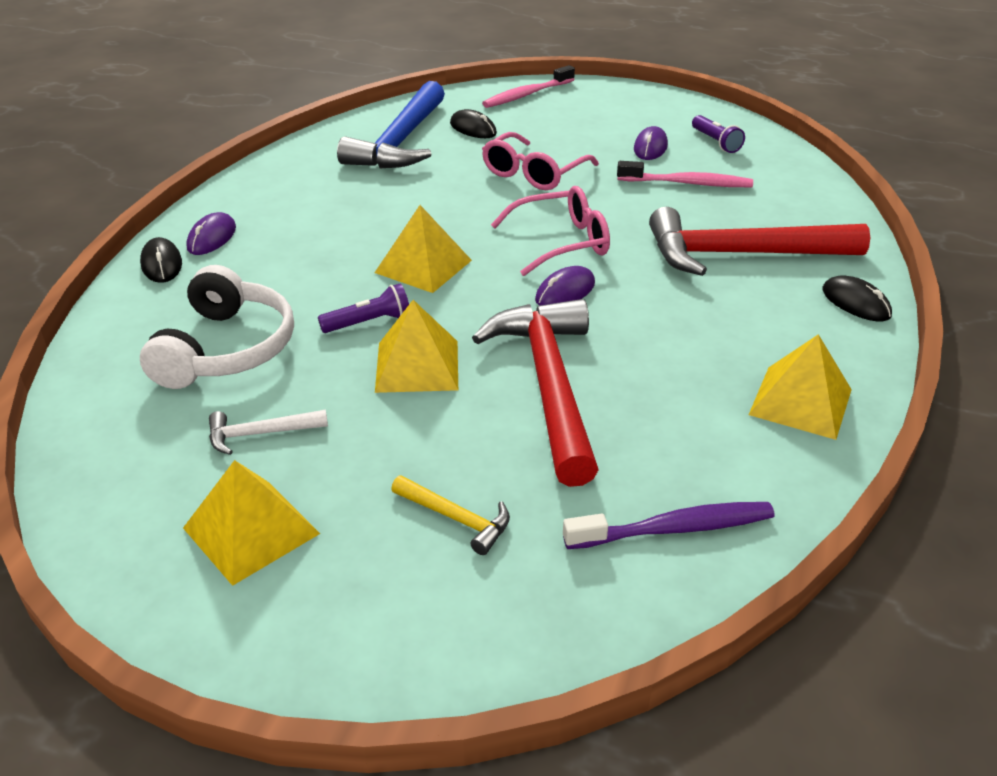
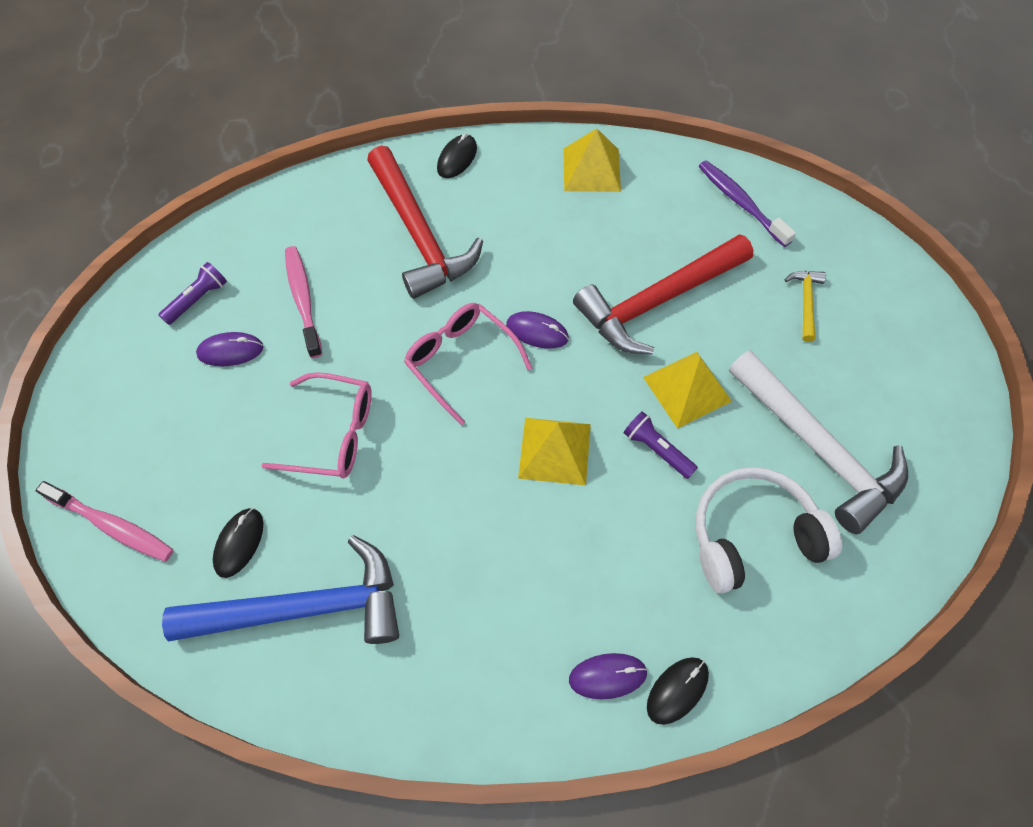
camera: 115 degrees left, 25 degrees up
yellow pyramid [183,460,320,586] -> none
white hammer [209,410,328,455] -> white hammer [729,350,908,534], size x2.30

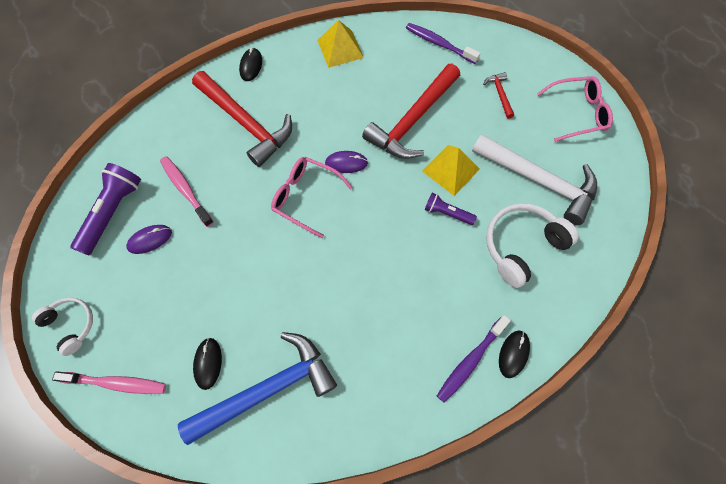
camera: 20 degrees left, 5 degrees up
purple flashlight [158,262,227,325] -> purple flashlight [70,163,141,256], size x1.78
pink glasses [262,372,372,478] -> pink glasses moved to [537,76,613,142]
yellow pyramid [518,418,591,486] -> none
purple mouse [569,653,648,699] -> purple toothbrush [437,315,511,402]
yellow hammer [785,271,826,342] -> red hammer [483,72,514,119]
none -> white headphones [32,298,93,356]

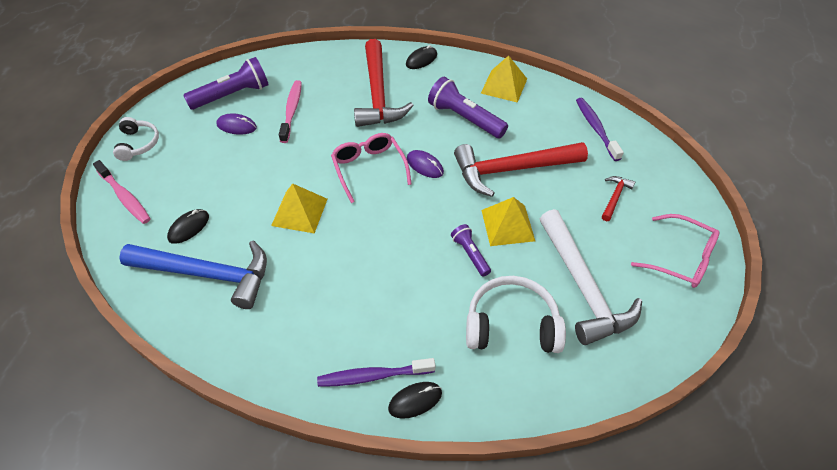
camera: 40 degrees right, 15 degrees down
none -> yellow pyramid [271,184,328,233]
none -> purple flashlight [428,77,508,138]

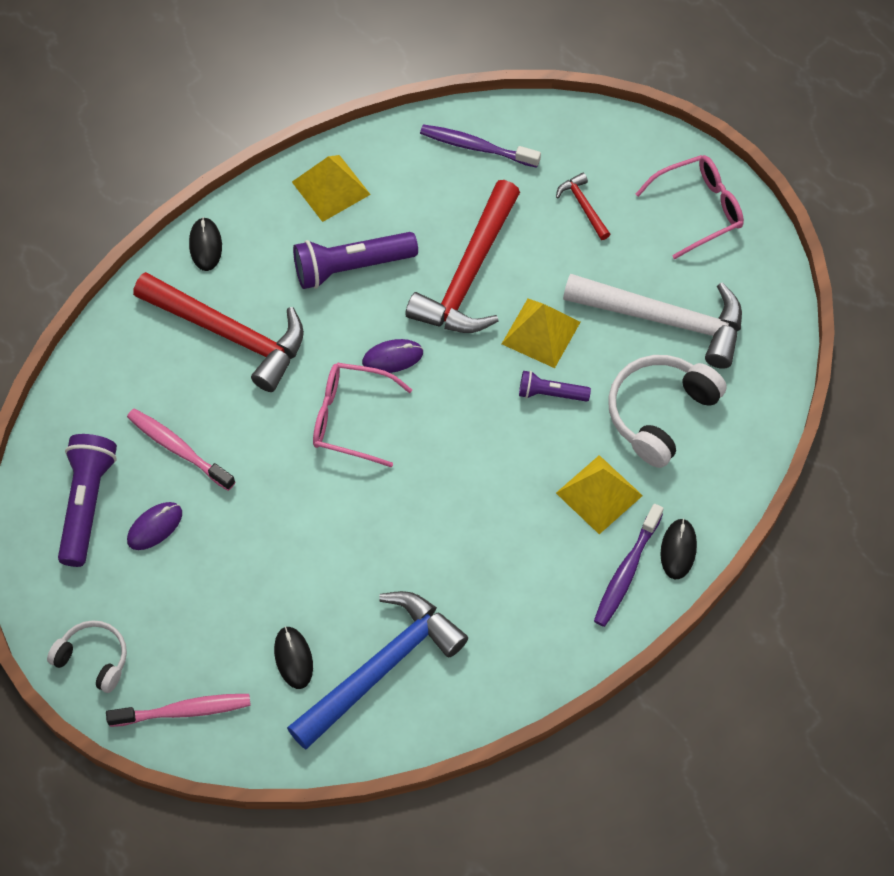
camera: 55 degrees left, 10 degrees up
yellow pyramid [271,184,328,233] -> yellow pyramid moved to [556,455,643,534]

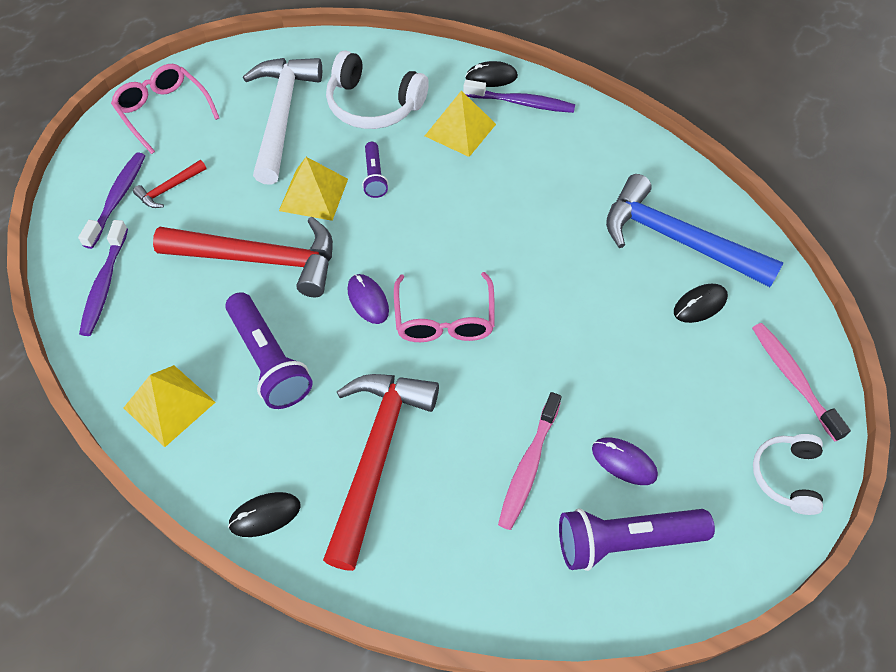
camera: 105 degrees left, 5 degrees down
none -> purple toothbrush [78,152,145,249]

